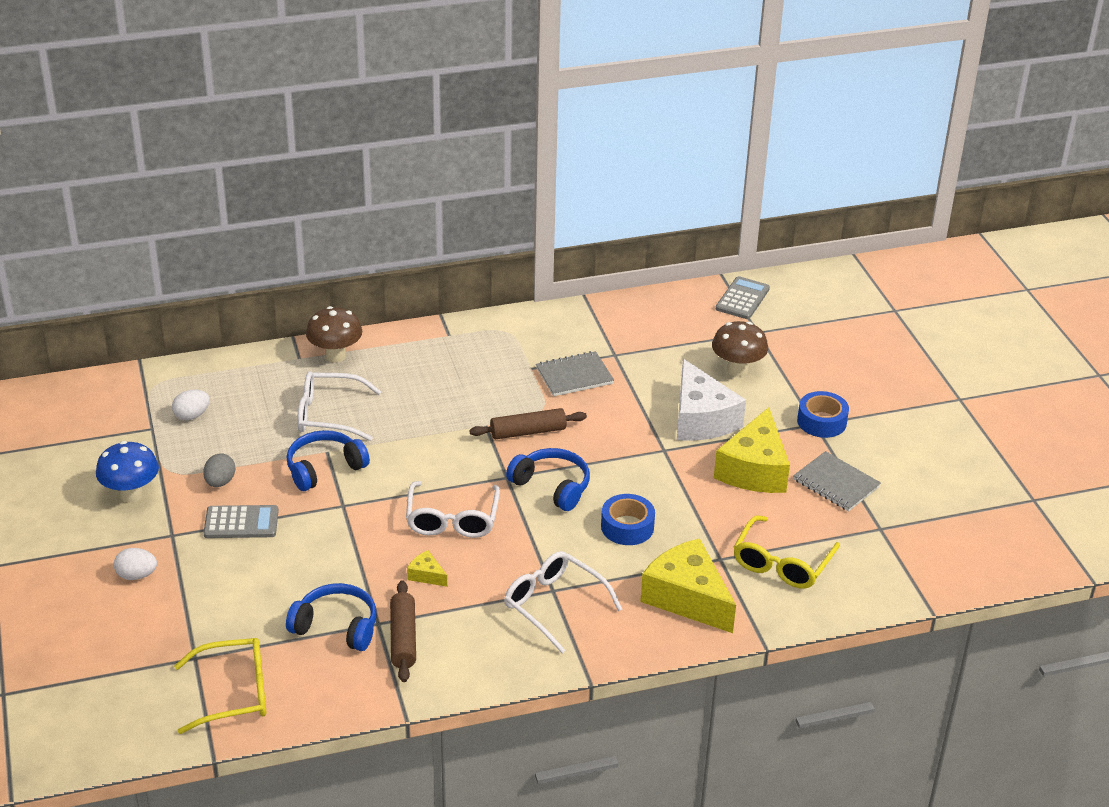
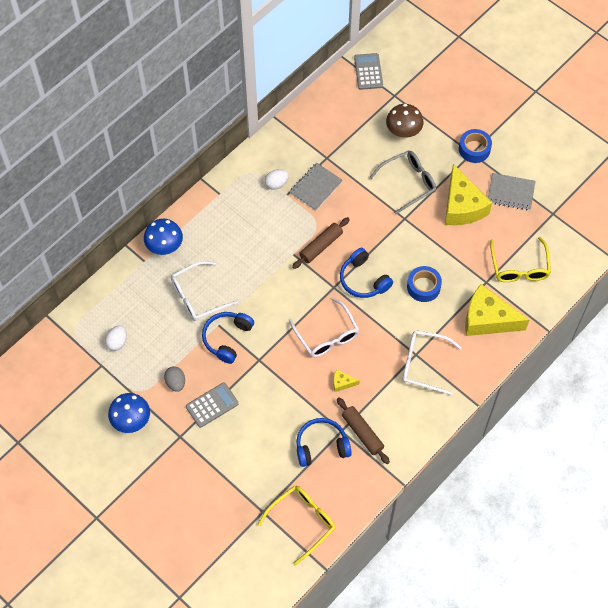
camera: 30 degrees left, 25 degrees up
white egg [114,548,157,580] -> white egg moved to [265,169,289,190]
brown mushroom [306,306,362,363] -> blue mushroom [144,219,183,255]
blue headphones [506,448,590,511] -> blue headphones turned 135 degrees counterclockwise [340,248,393,298]
white cheese [677,359,746,441] -> grey glasses [369,151,436,215]

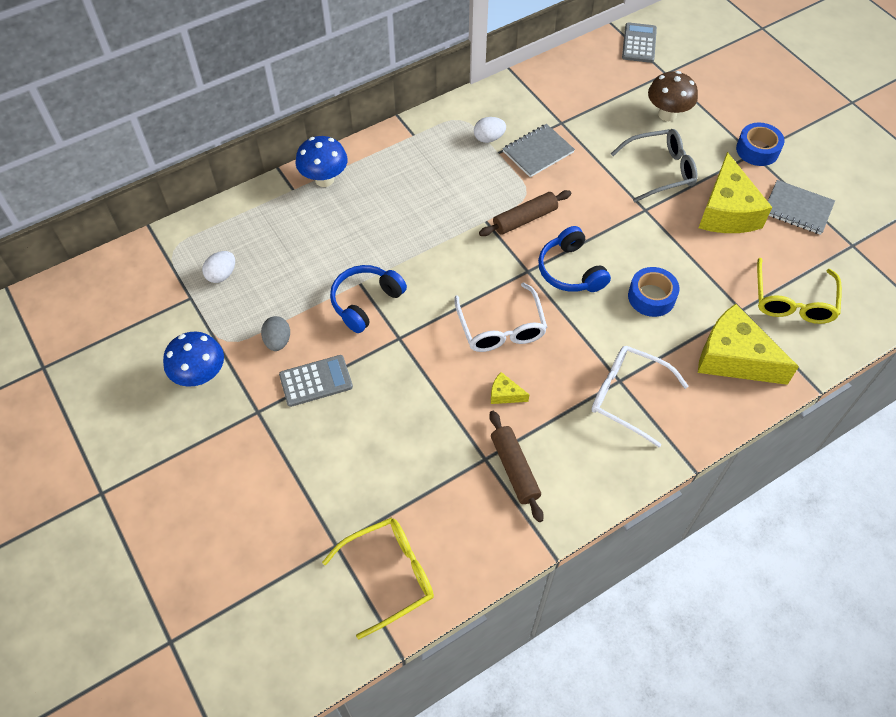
camera: 15 degrees right, 5 degrees down
white glasses [171,261,239,321] -> none
blue headphones [296,418,352,467] -> none

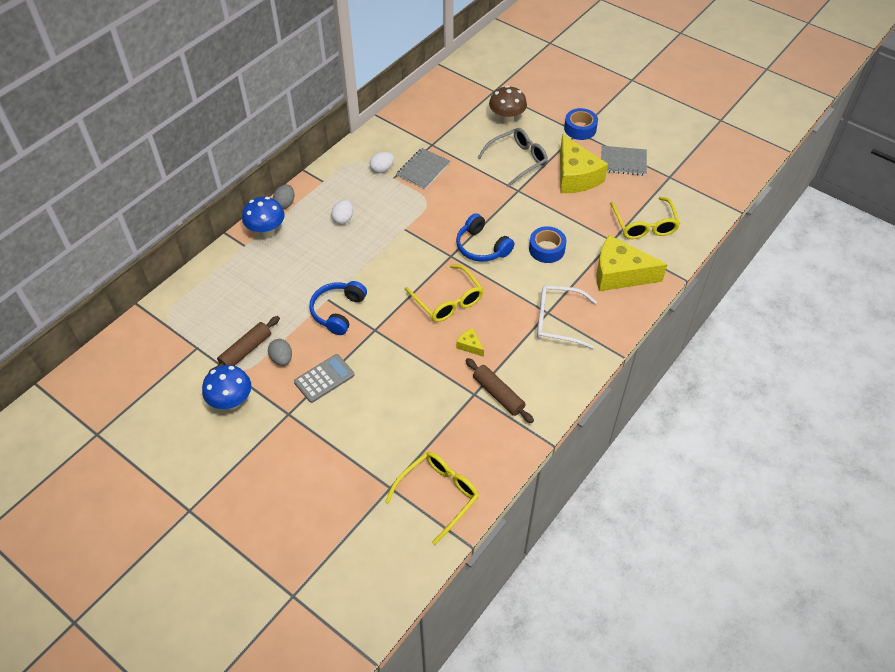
camera: 20 degrees left, 5 degrees down
white egg [202,251,235,283] -> white egg moved to [331,200,353,225]
white glasses [454,282,547,352] -> yellow glasses [405,264,484,322]
brown rolling pin [479,190,571,236] -> brown rolling pin moved to [209,316,280,372]
yellow cheese [491,372,529,404] -> yellow cheese turned 45 degrees clockwise [456,328,484,357]
grey calculator [622,22,657,63] -> none
none -> grey egg [273,184,294,209]

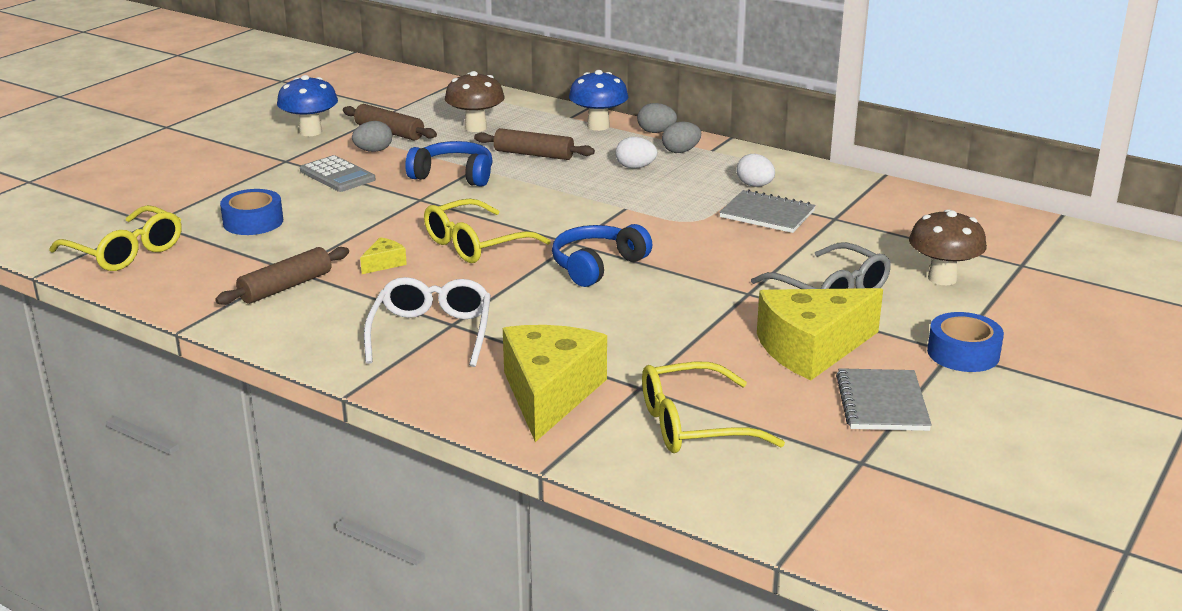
camera: 85 degrees right, 25 degrees down
blue tape [529,226,566,263] -> blue tape moved to [220,189,283,235]
none -> brown mushroom [445,71,504,132]
none -> brown rolling pin [474,128,595,160]
none -> grey egg [662,122,701,153]

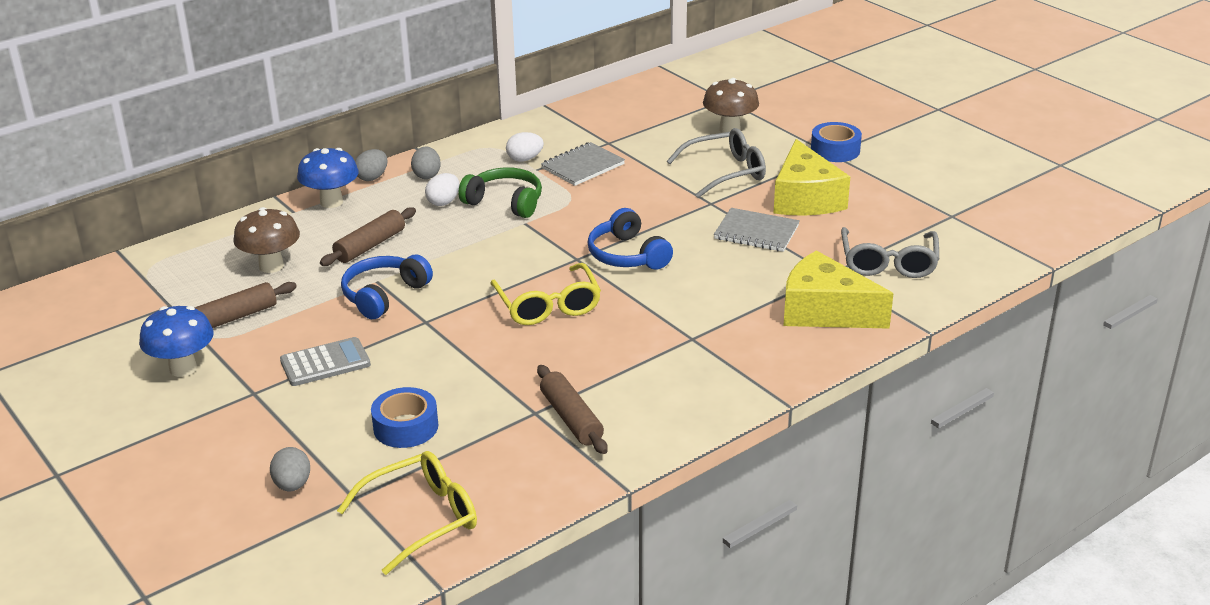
camera: 70 degrees left, 5 degrees up
grey egg [352,121,392,152] -> grey egg moved to [270,447,310,491]
yellow cheese [360,237,407,274] -> none
white glasses [364,277,491,367] -> none
yellow glasses [642,362,785,453] -> grey glasses [841,227,939,278]
grey notebook [836,368,932,431] -> grey notebook moved to [714,208,800,252]
none -> green headphones [458,167,542,218]

